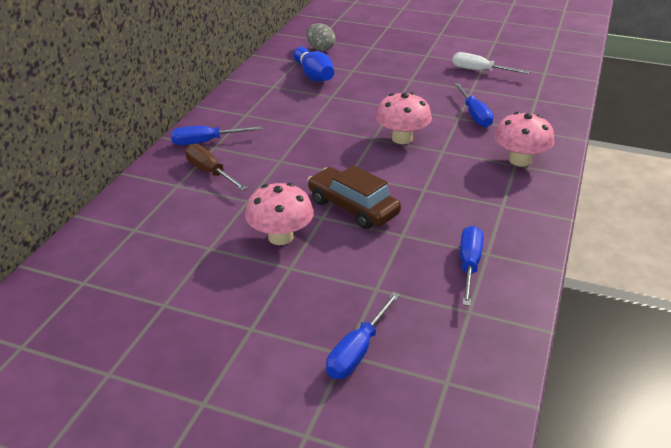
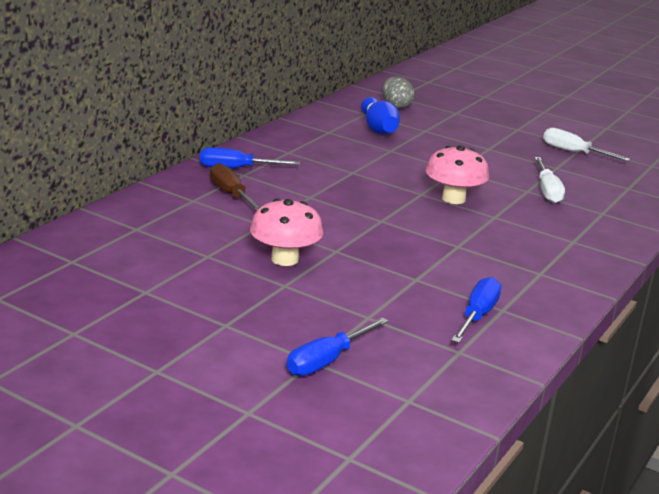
camera: 10 degrees right, 10 degrees down
brown car [307,165,401,229] -> none
blue screwdriver [454,83,494,127] -> white screwdriver [534,157,565,203]
pink mushroom [494,112,555,167] -> none

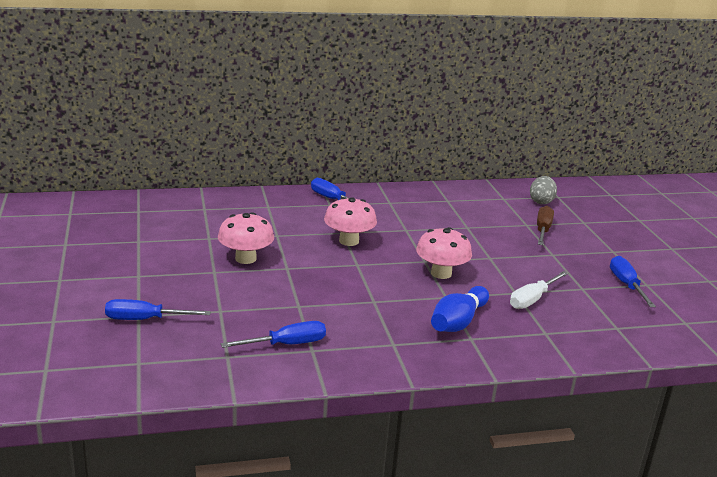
camera: 45 degrees right, 0 degrees up
brown screwdriver [210,163,260,211] -> brown screwdriver moved to [537,206,554,245]
blue bowling pin [361,97,400,135] -> blue bowling pin moved to [431,286,489,332]
white screwdriver [543,128,630,161] -> blue screwdriver [610,256,656,307]
none -> pink mushroom [324,197,377,246]

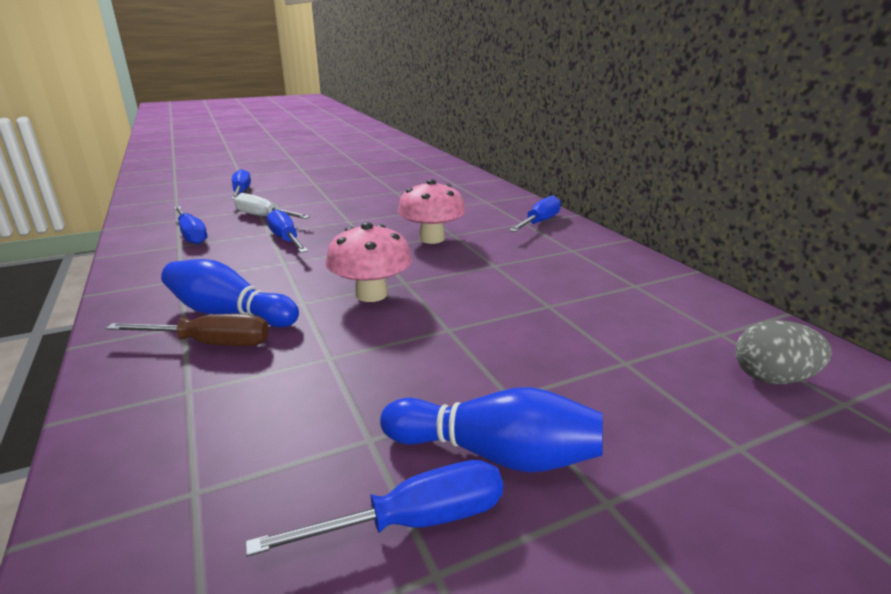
camera: 80 degrees right, 0 degrees up
pink mushroom [218,212,274,264] -> none
white screwdriver [510,271,568,309] -> white screwdriver moved to [234,193,310,219]
brown screwdriver [537,206,554,245] -> brown screwdriver moved to [106,314,269,346]
none -> blue screwdriver [267,209,308,253]
none -> blue bowling pin [380,387,603,473]

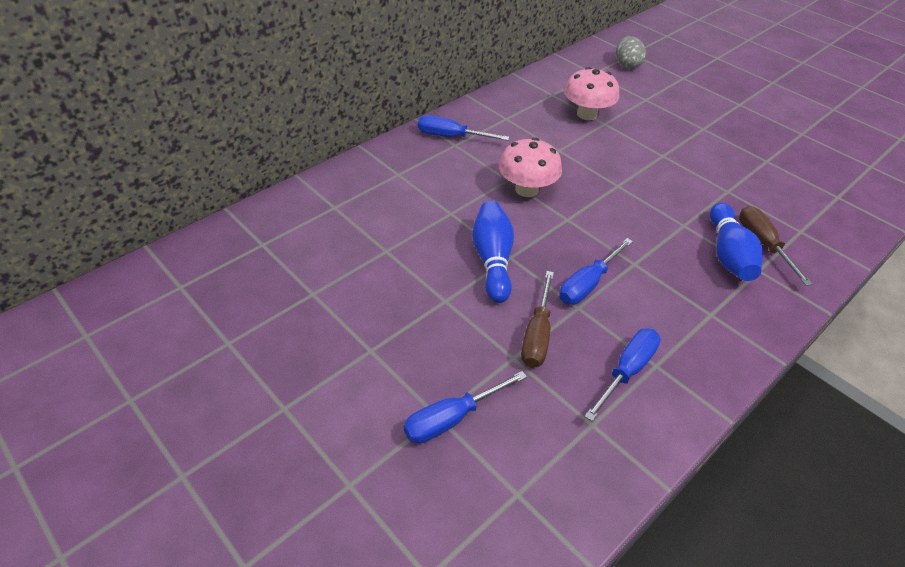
camera: 110 degrees left, 20 degrees up
white screwdriver [234,193,310,219] -> brown screwdriver [521,271,554,368]
blue screwdriver [246,460,503,557] -> none
pink mushroom [326,222,412,302] -> pink mushroom moved to [564,67,619,120]
blue bowling pin [380,387,603,473] -> blue bowling pin moved to [472,201,514,303]

